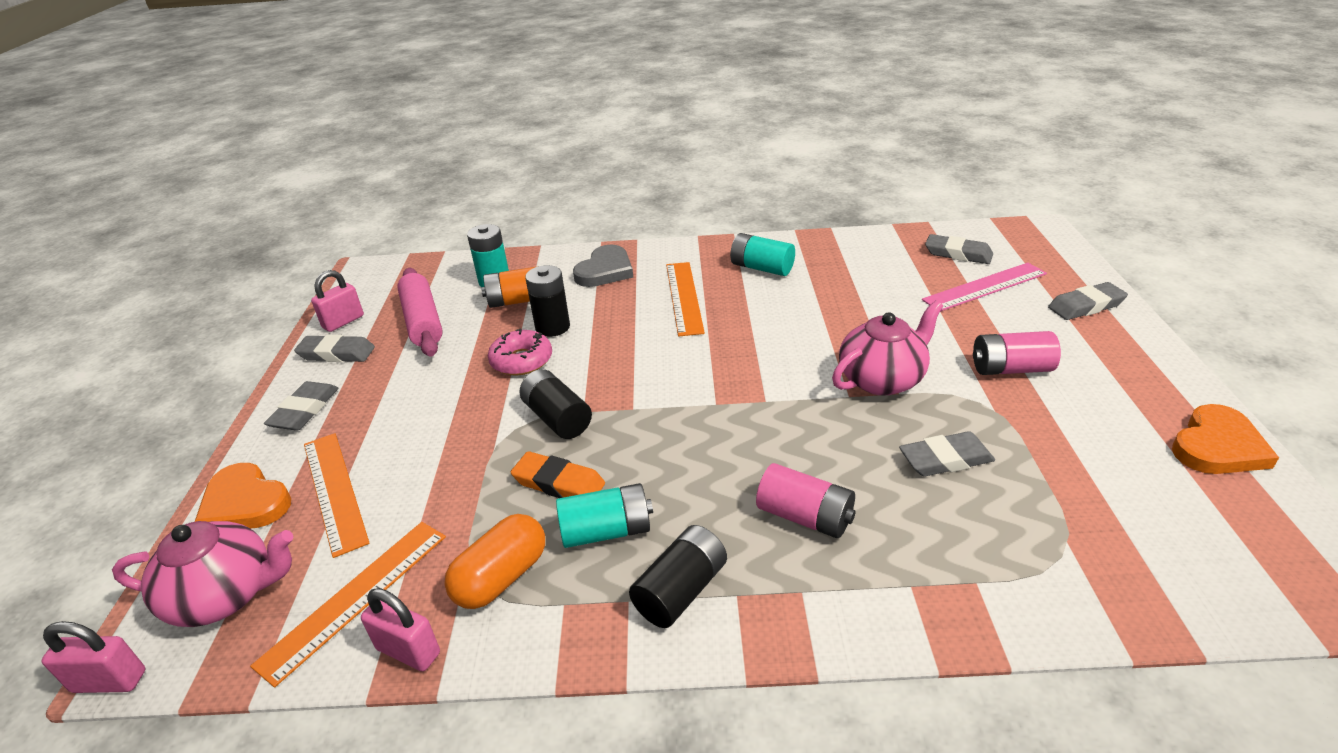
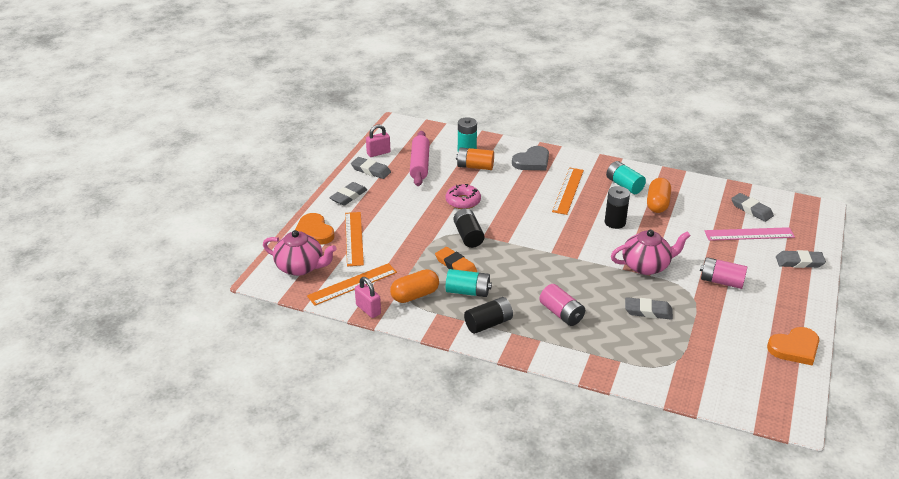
camera: 20 degrees right, 0 degrees up
pink padlock [41,621,145,693] -> none
black battery [525,265,570,337] -> black battery moved to [605,186,630,229]
none -> orange capsule [647,178,671,213]

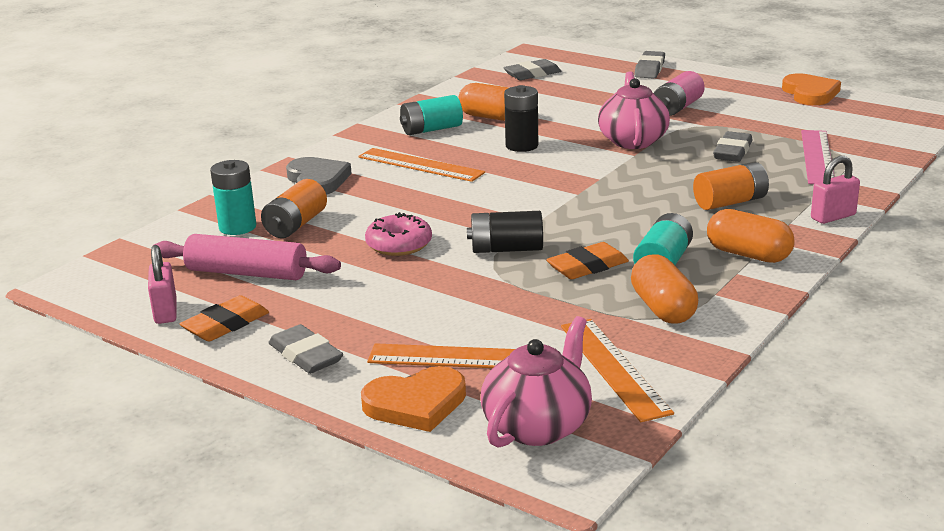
camera: 75 degrees left, 10 degrees down
grey eraser [351,157,391,179] -> orange eraser [180,295,269,341]
pink padlock [355,277,381,318] -> pink padlock moved to [811,156,860,224]
black battery [464,297,513,334] -> orange capsule [707,209,795,263]
pink battery [539,284,585,326] -> orange battery [693,162,769,210]
pink ruler [705,227,795,241] -> pink ruler moved to [801,130,835,184]

